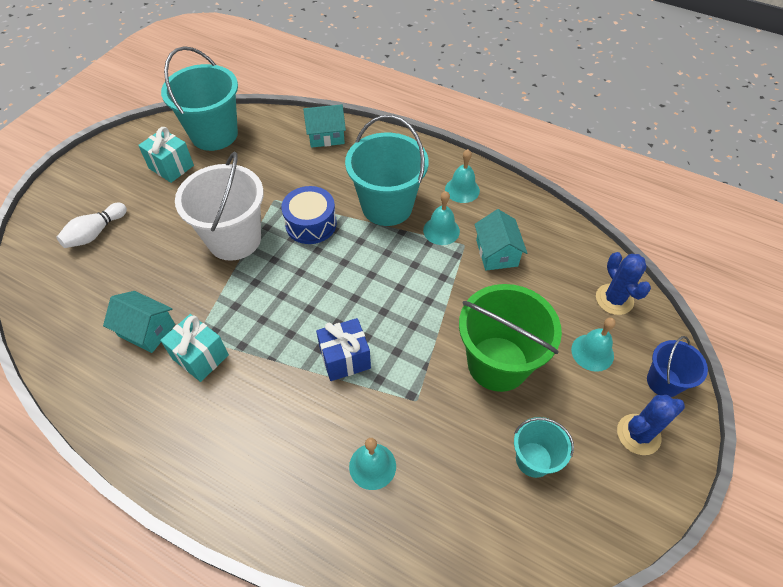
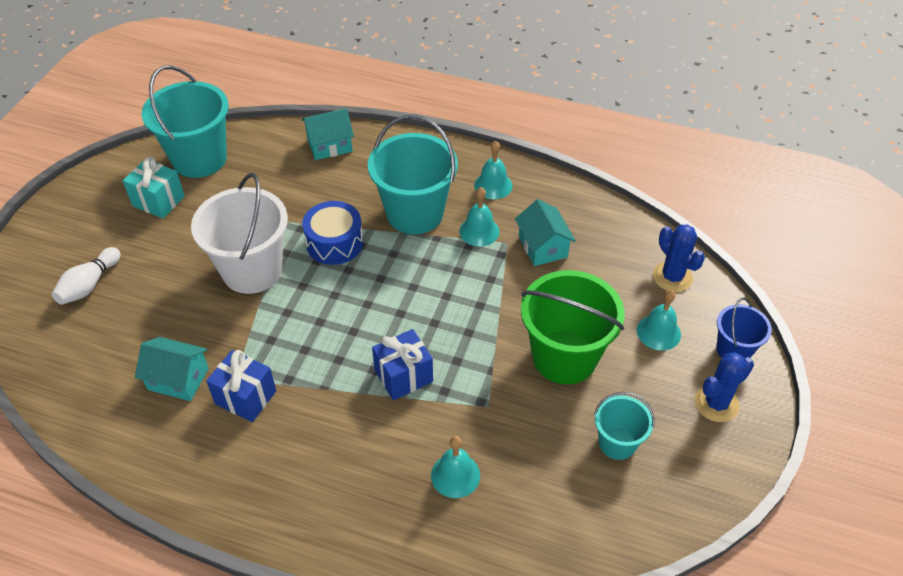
camera: 10 degrees left, 5 degrees down
turquoise gift [160,314,229,382] -> blue gift [206,350,276,422]

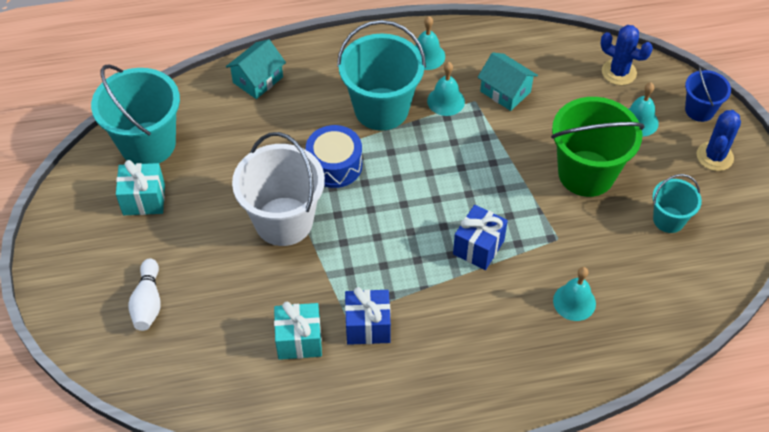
camera: 30 degrees left, 5 degrees up
turquoise house [135,337,209,401] -> turquoise gift [274,302,322,360]

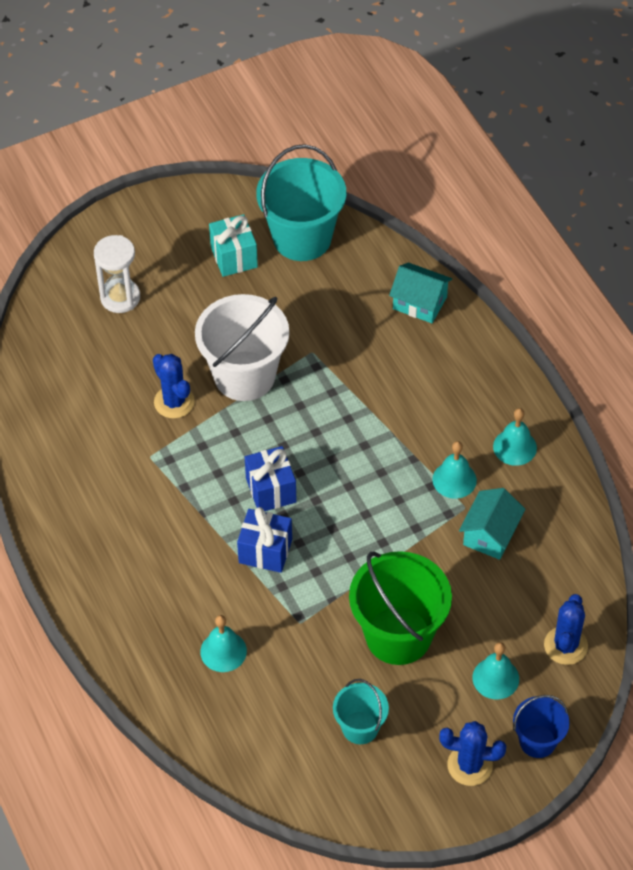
camera: 75 degrees right, 0 degrees up
white bowling pin [128,258,161,331] -> white hourglass [94,235,140,313]
turquoise gift [274,302,322,360] -> none
blue drum [306,125,362,188] -> none
turquoise bucket [337,20,426,131] -> none
blue gift [345,287,391,345] -> blue gift moved to [245,446,297,511]
none -> blue cactus [153,354,195,419]

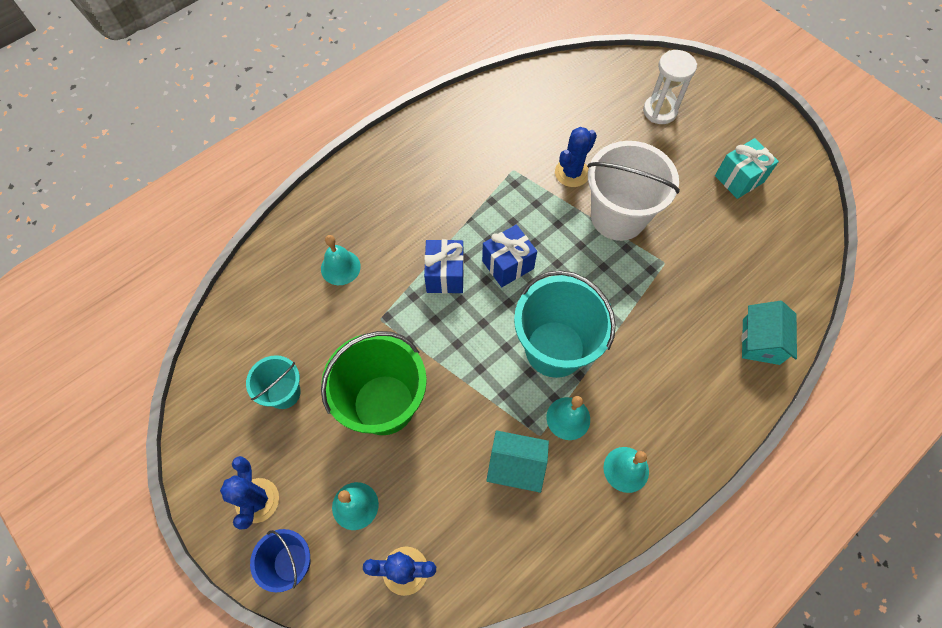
camera: 75 degrees right, 10 degrees up
turquoise bucket [256,144,346,261] -> turquoise bucket moved to [514,270,616,378]

